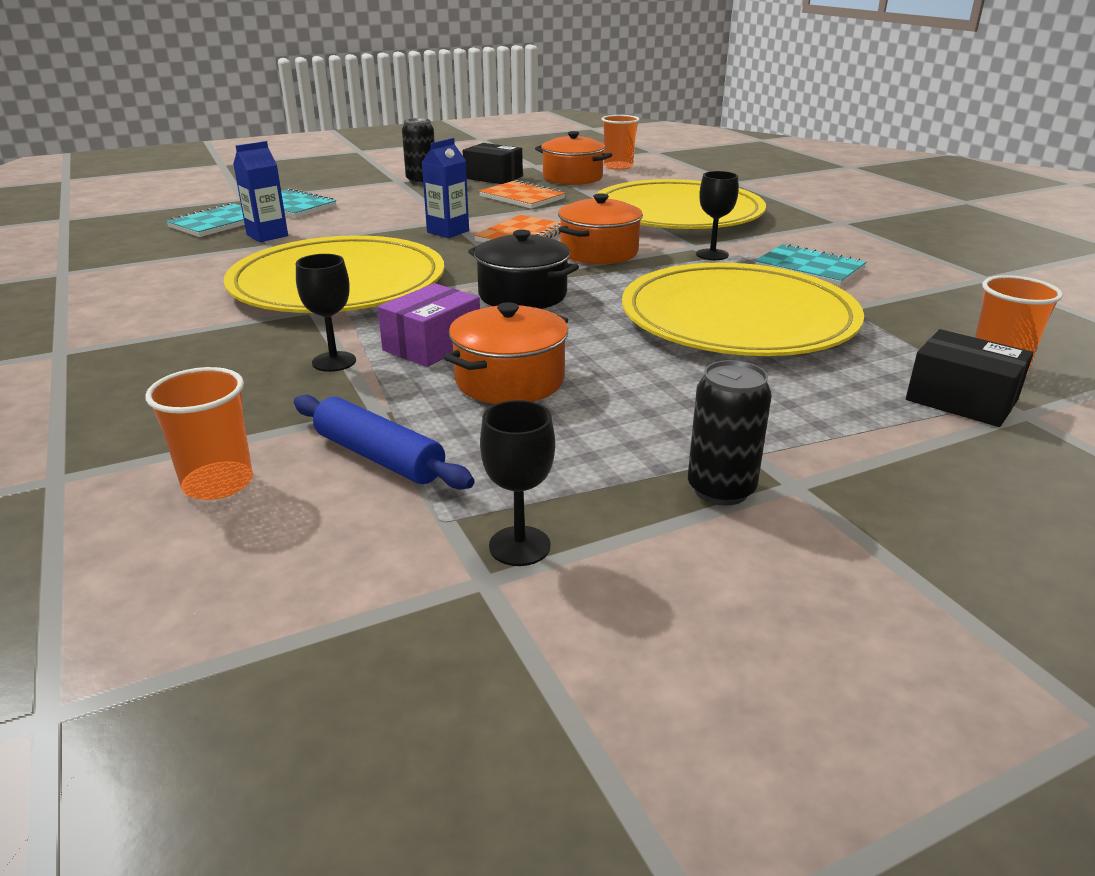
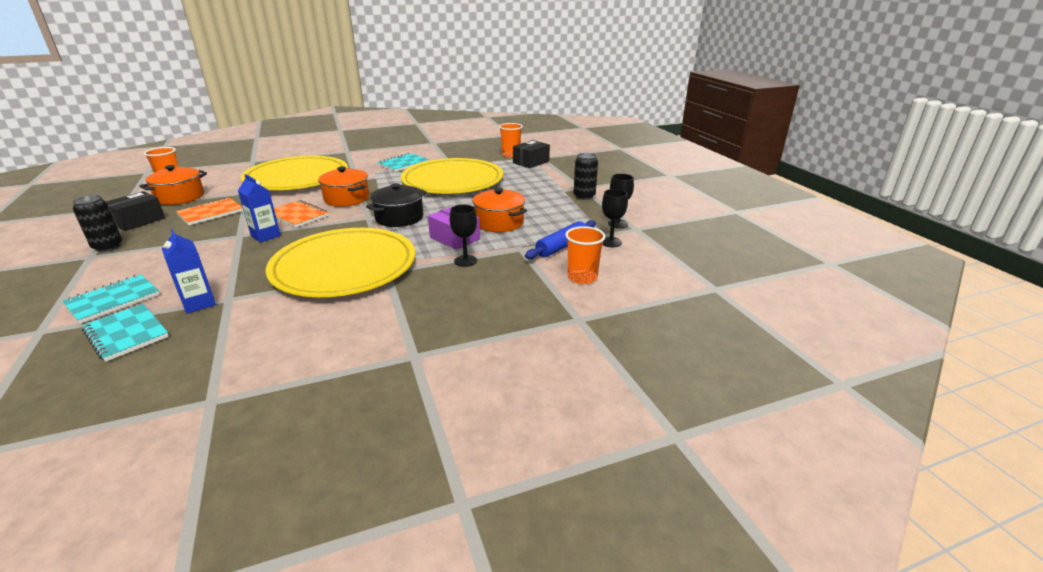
camera: 85 degrees left, 0 degrees up
black goblet [696,171,738,260] -> black goblet moved to [602,189,628,247]

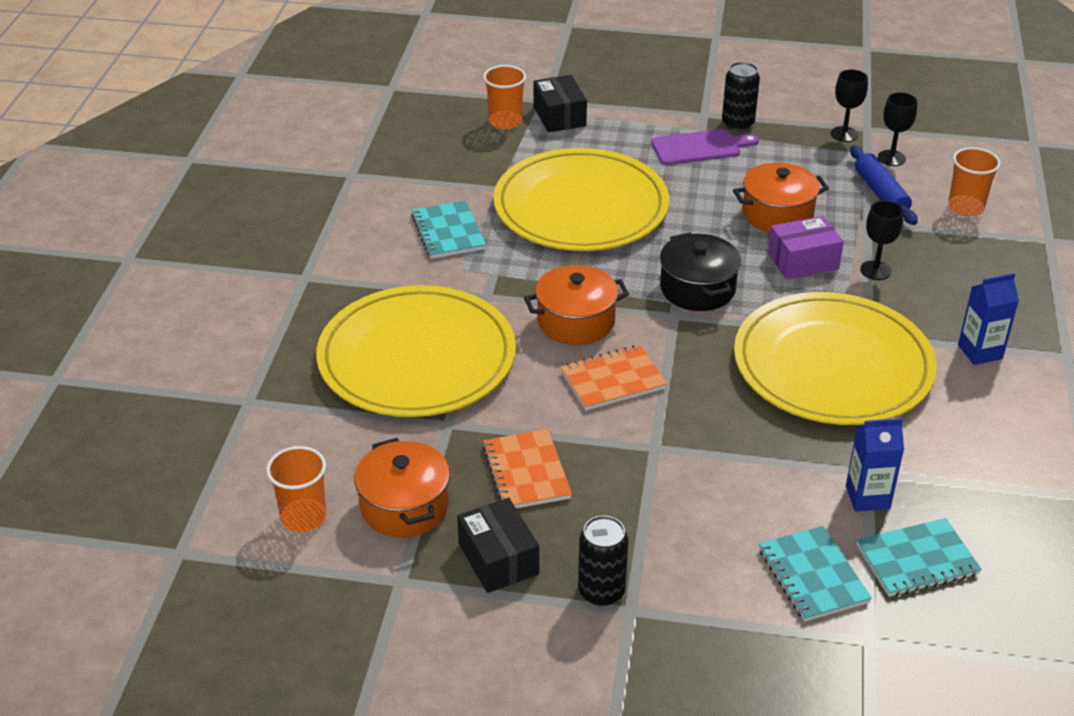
camera: 60 degrees left, 10 degrees up
blue carton [238,174,281,243] -> blue carton moved to [958,273,1019,365]
none -> purple cutting board [651,129,759,165]

